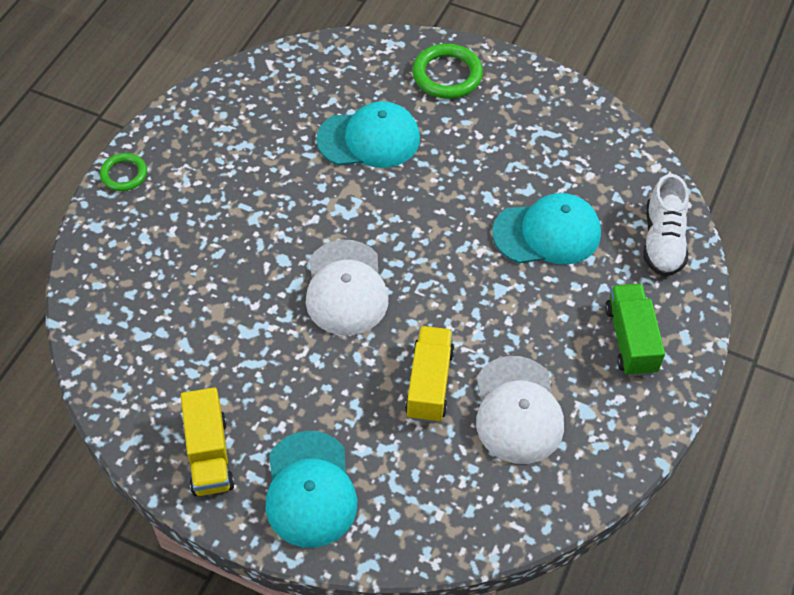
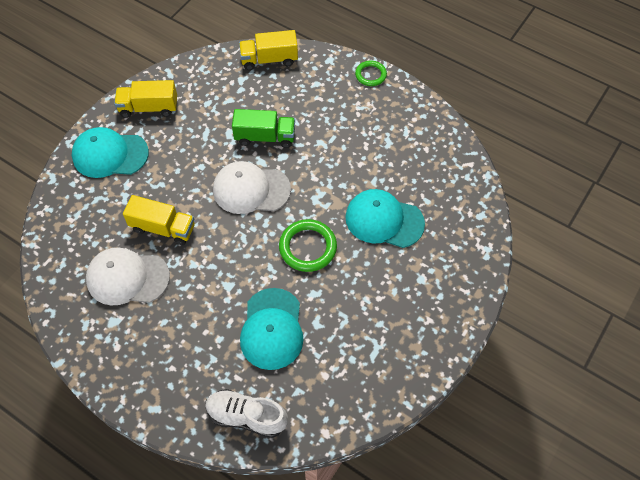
camera: 100 degrees right, 5 degrees up
turquoise cap [316,101,420,168] -> turquoise cap turned 105 degrees clockwise [345,189,425,248]
green ring [412,44,483,99] -> green ring moved to [279,219,337,272]
green truck [605,284,665,376] -> green truck moved to [232,109,295,148]
none -> yellow truck [239,30,298,70]

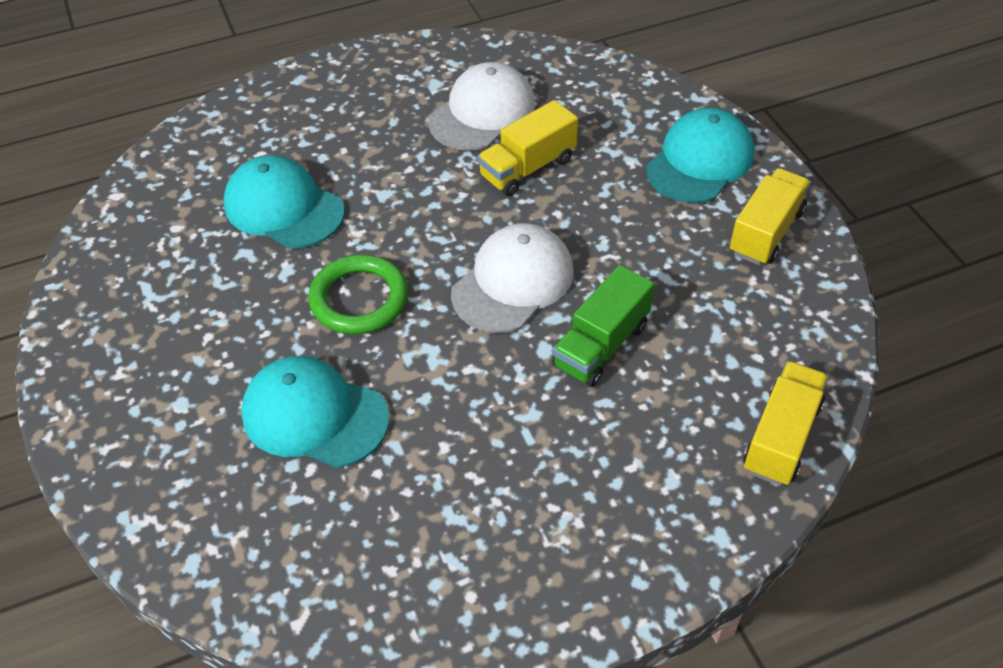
camera: 125 degrees right, 10 degrees down
white shoe [205,389,288,438] -> none
turquoise cap [345,189,425,248] -> turquoise cap turned 120 degrees counterclockwise [241,356,389,468]
green ring [355,61,387,86] -> none

